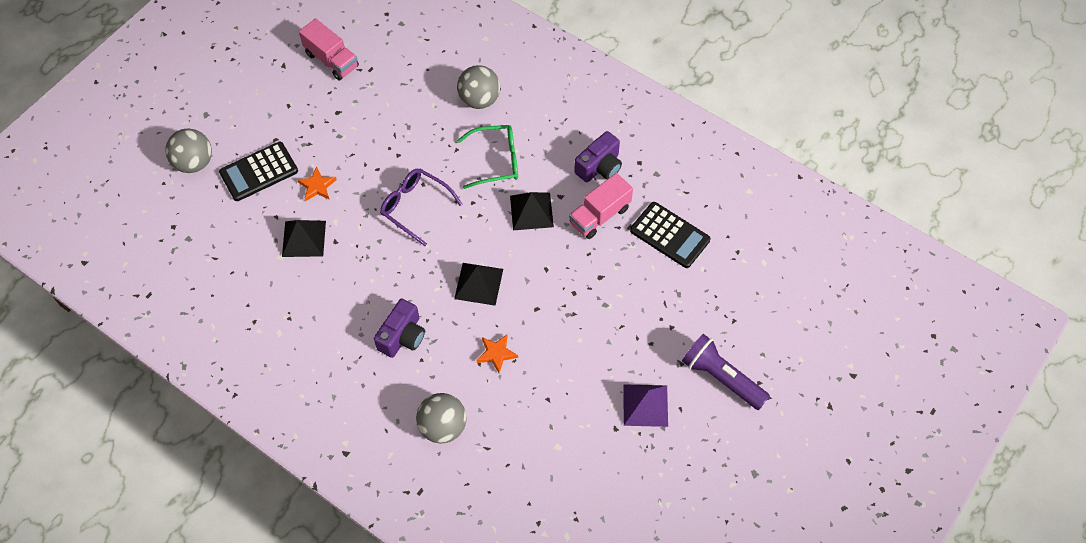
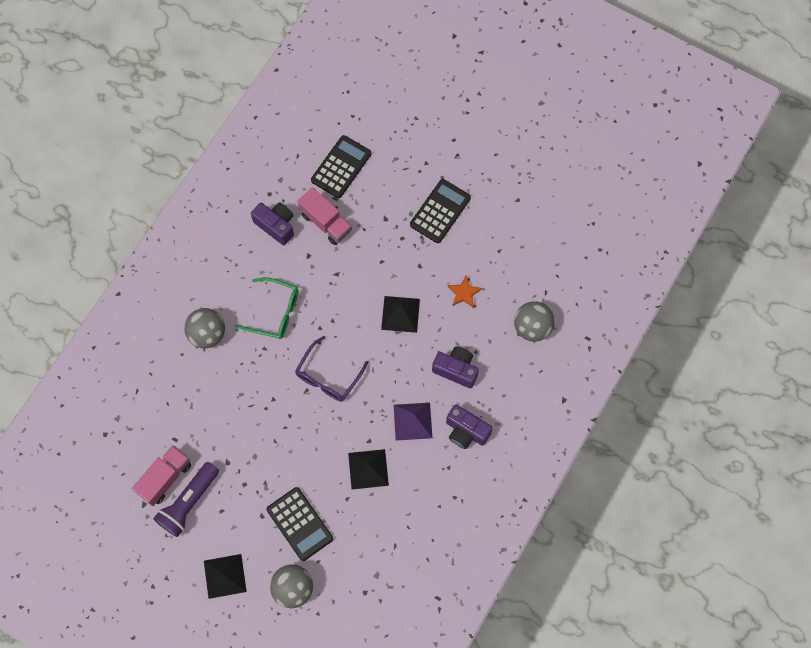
camera: 95 degrees left, 10 degrees up
orange star [298,167,337,201] -> none
green glasses [457,125,518,189] -> green glasses turned 120 degrees clockwise [235,277,299,339]
black pyramid [510,192,554,230] -> black pyramid moved to [204,554,247,599]
purple pyramid [623,384,668,427] -> purple pyramid moved to [394,403,432,440]
purple flashlight [682,334,770,410] -> purple flashlight moved to [153,462,219,537]
none -> black calculator [410,179,471,243]
none -> purple camera [446,405,493,449]

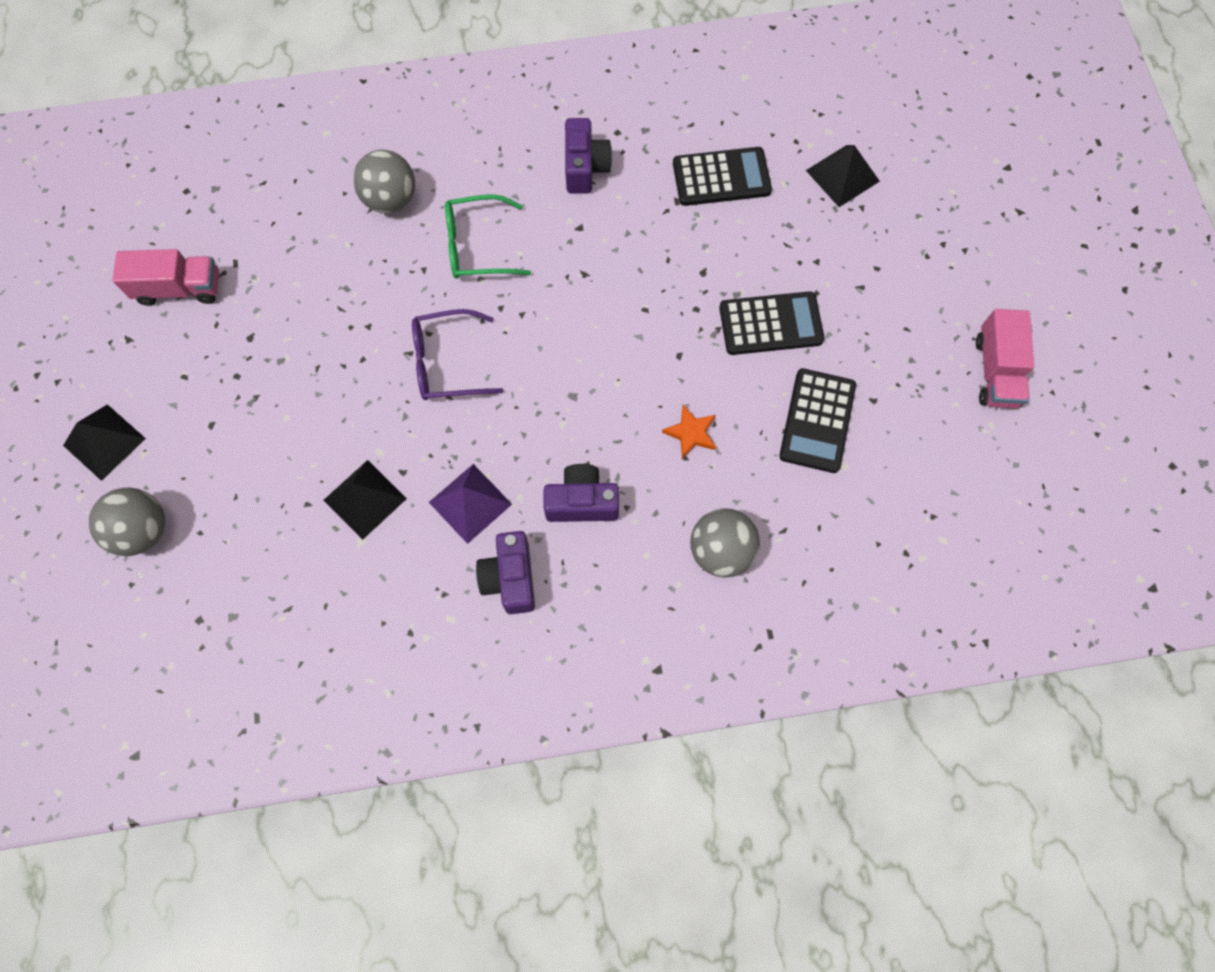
camera: 50 degrees right, 0 degrees up
purple flashlight [153,462,219,537] -> none
green glasses [235,277,299,339] -> green glasses turned 105 degrees clockwise [445,194,531,279]
black calculator [266,487,333,561] -> black calculator moved to [779,368,856,473]
pink truck [298,187,352,245] -> pink truck moved to [976,309,1034,408]
black pyramid [381,296,420,333] -> black pyramid moved to [806,145,880,207]
purple camera [432,347,479,388] -> purple camera turned 75 degrees counterclockwise [544,464,619,522]

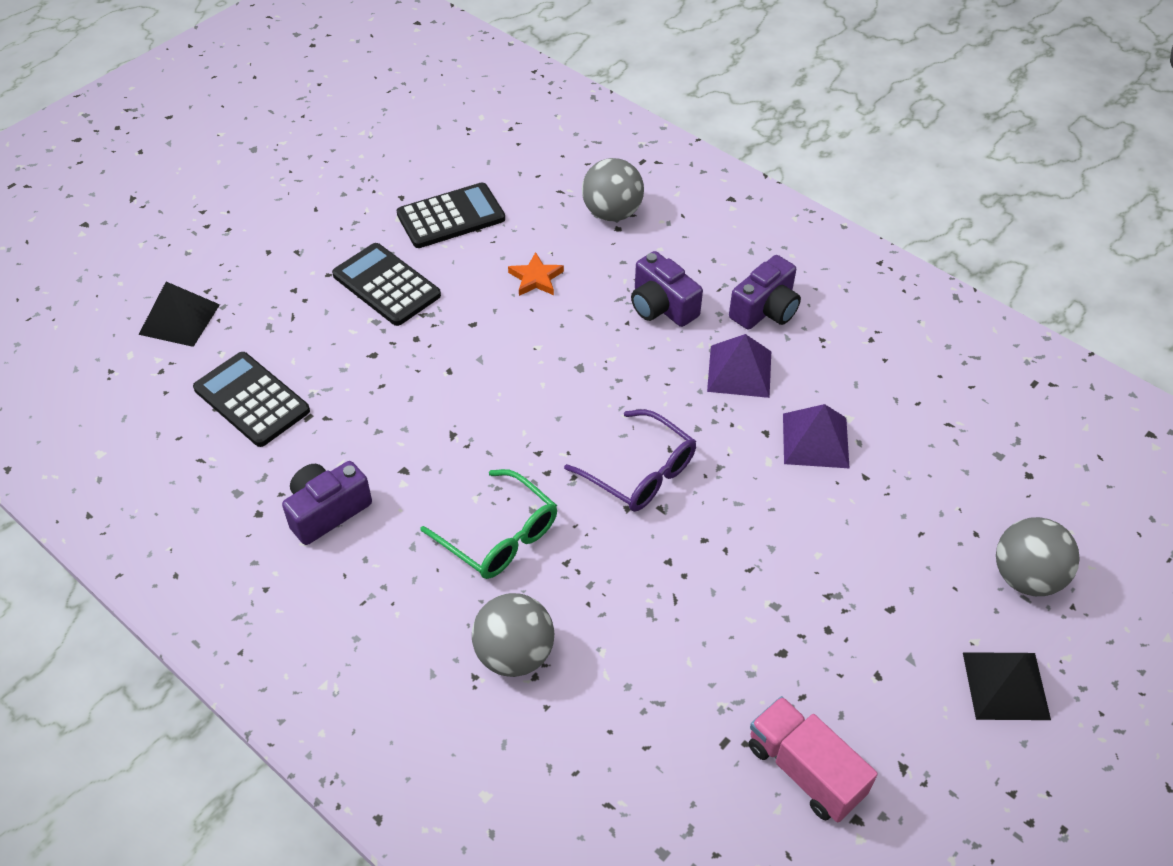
camera: 130 degrees left, 20 degrees down
black pyramid [324,460,407,540] -> purple pyramid [783,404,850,468]
pink truck [976,309,1034,408] -> none

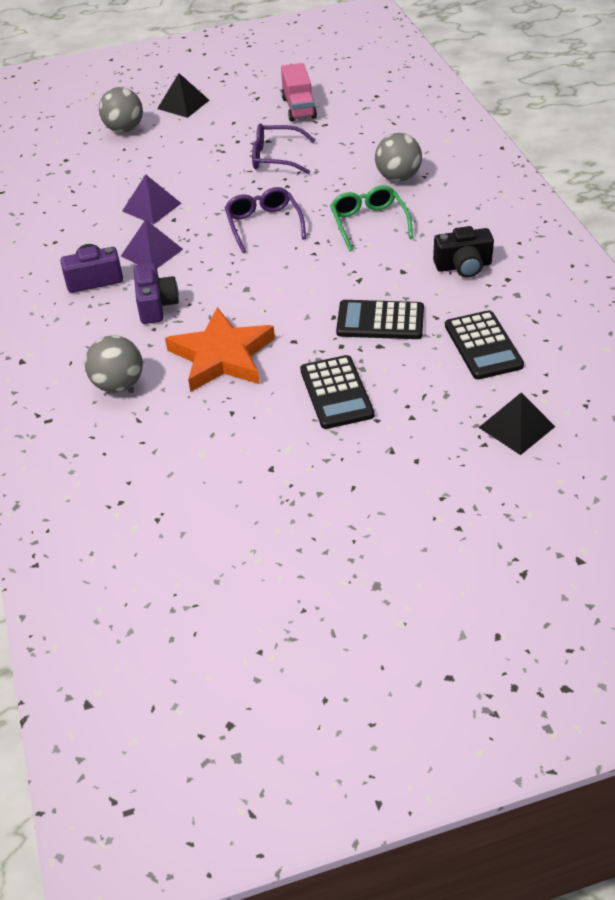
camera: 145 degrees left, 5 degrees down
purple camera [282,461,372,545] -> black camera [433,226,494,278]
black calculator [396,182,505,248] -> black calculator moved to [336,300,424,339]
orange star [508,252,564,296] -> orange star [165,307,275,392], size x2.28
none -> purple glasses [252,123,315,174]

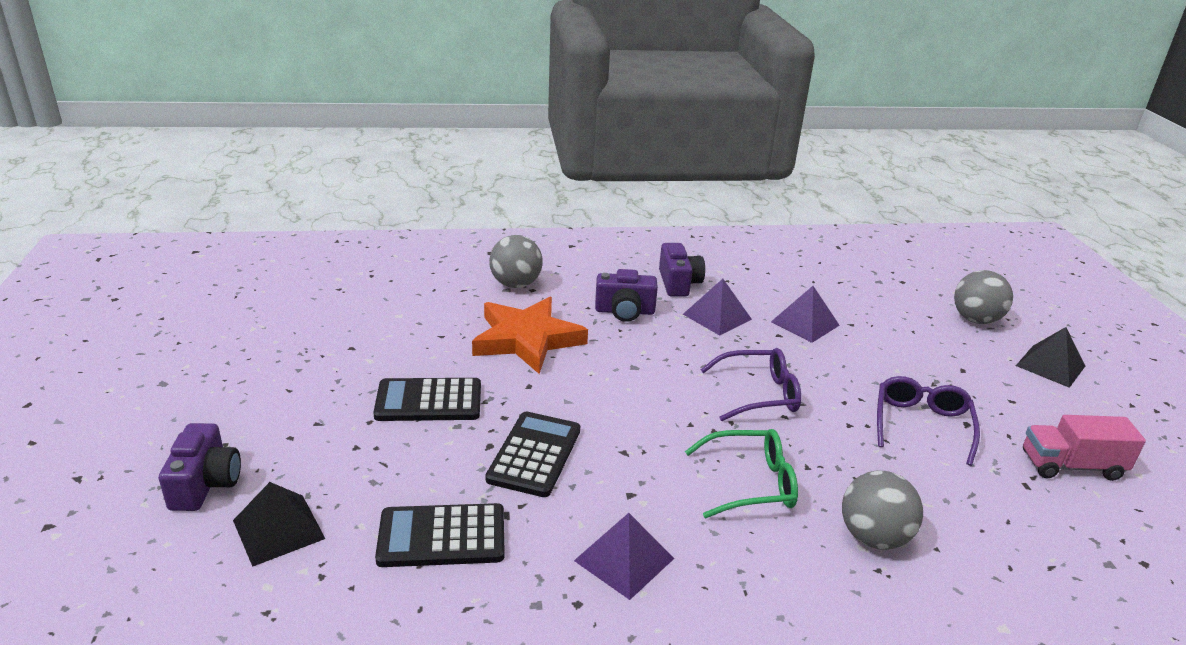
camera: 95 degrees right, 15 degrees down
black camera [433,226,494,278] -> purple pyramid [574,513,674,600]
none -> purple camera [159,423,241,511]

